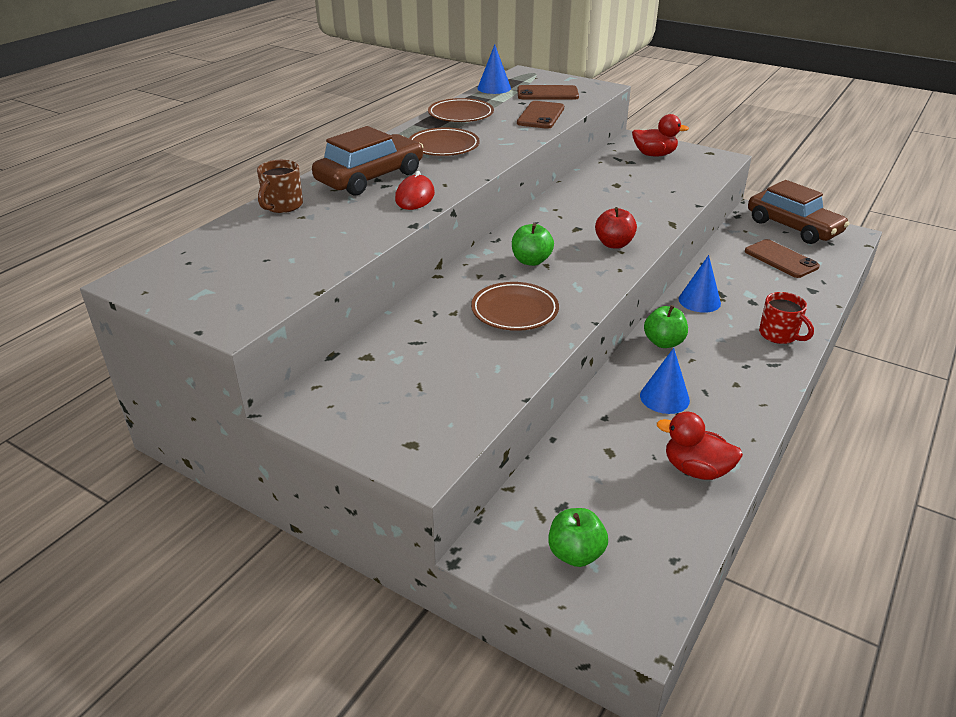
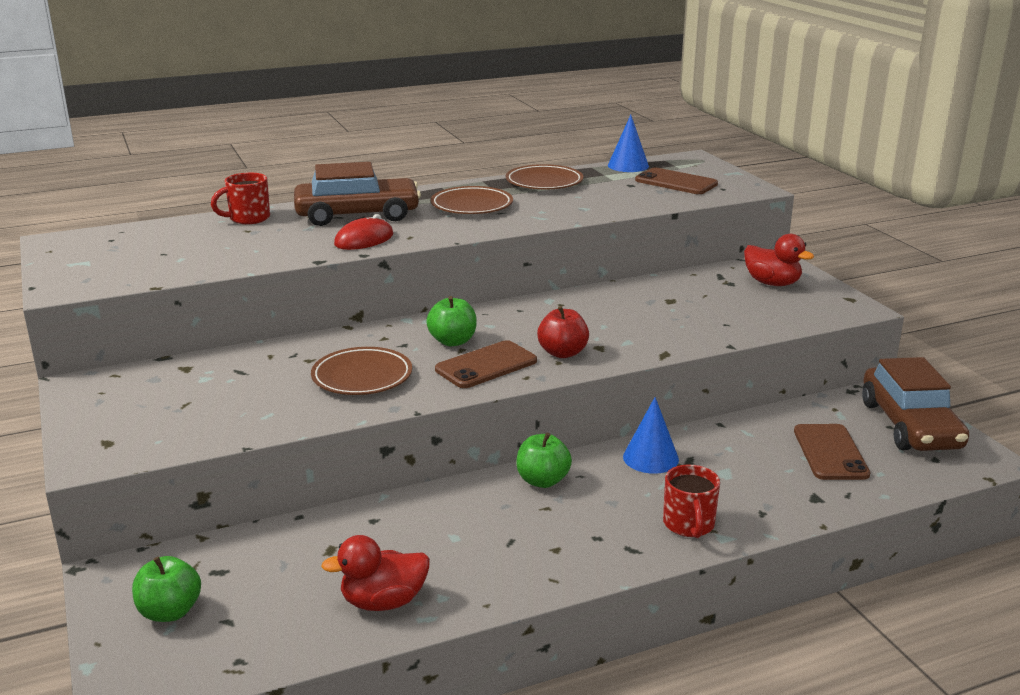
camera: 35 degrees right, 10 degrees down
brown mug [257,160,303,213] -> red mug [211,172,270,224]
brown phone [517,101,564,129] -> brown phone moved to [435,340,537,388]
blue cone [640,348,690,414] -> none
red duck [657,412,743,480] -> red duck turned 75 degrees counterclockwise [321,535,430,611]

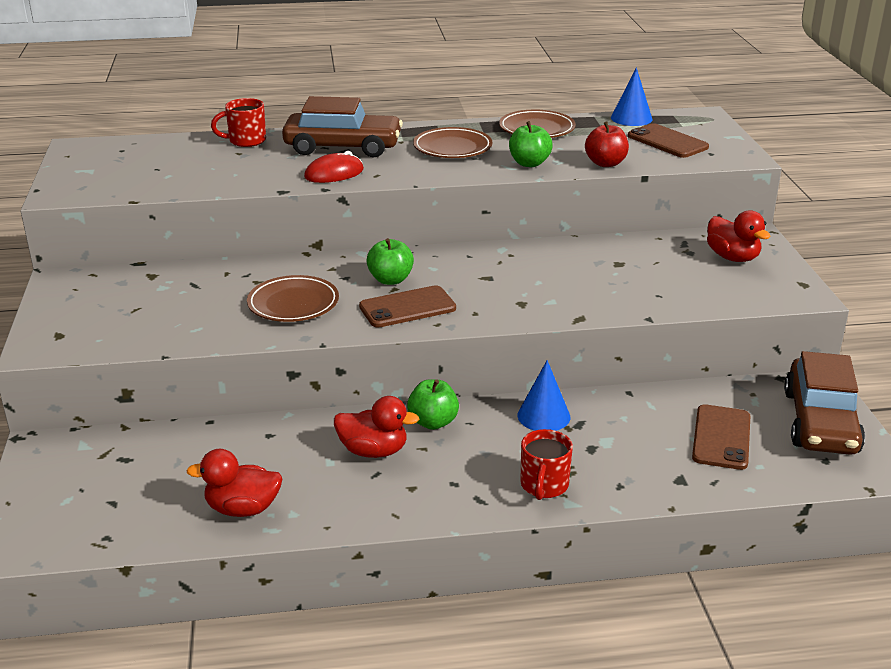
camera: 15 degrees right, 5 degrees up
green apple [132,556,201,622] -> green apple moved to [509,121,553,167]
red apple [537,306,589,358] -> red apple moved to [585,122,629,167]
none -> red duck [334,396,419,458]

